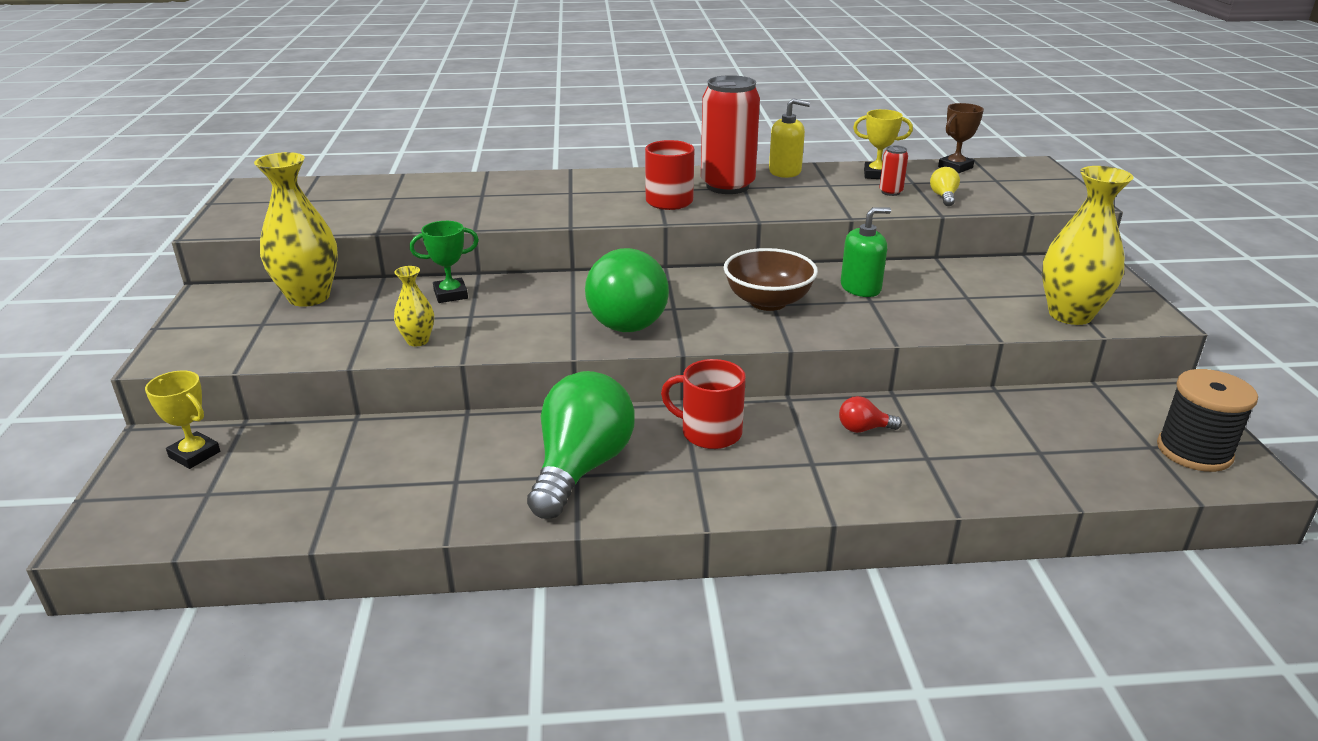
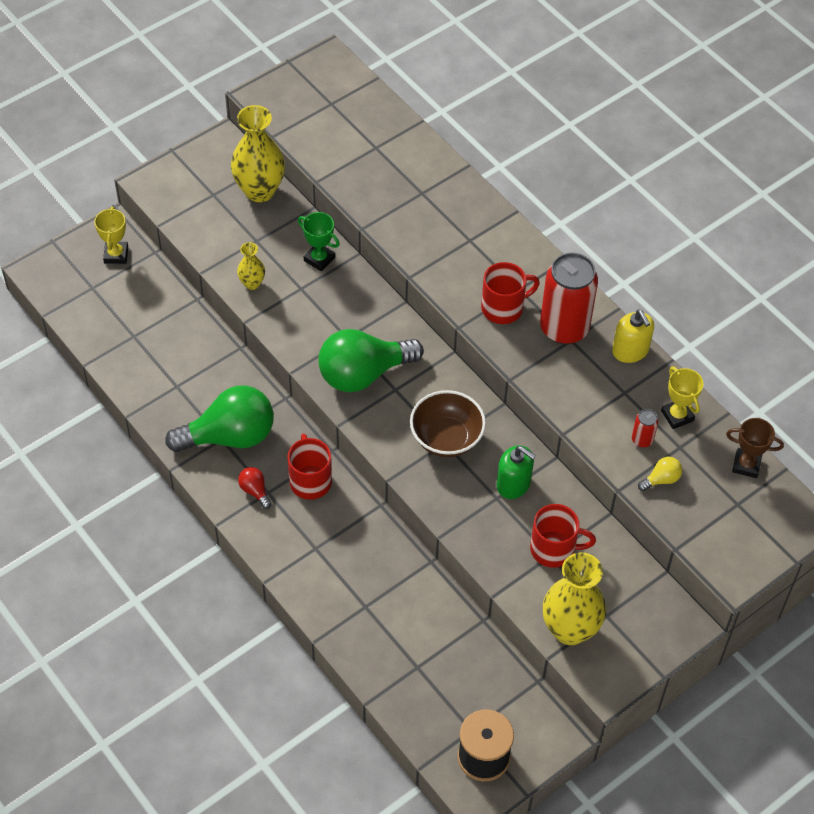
camera: 55 degrees right, 25 degrees up
red light bulb [839,396,902,433] -> red light bulb moved to [238,467,271,509]
none -> red mug [530,504,596,568]

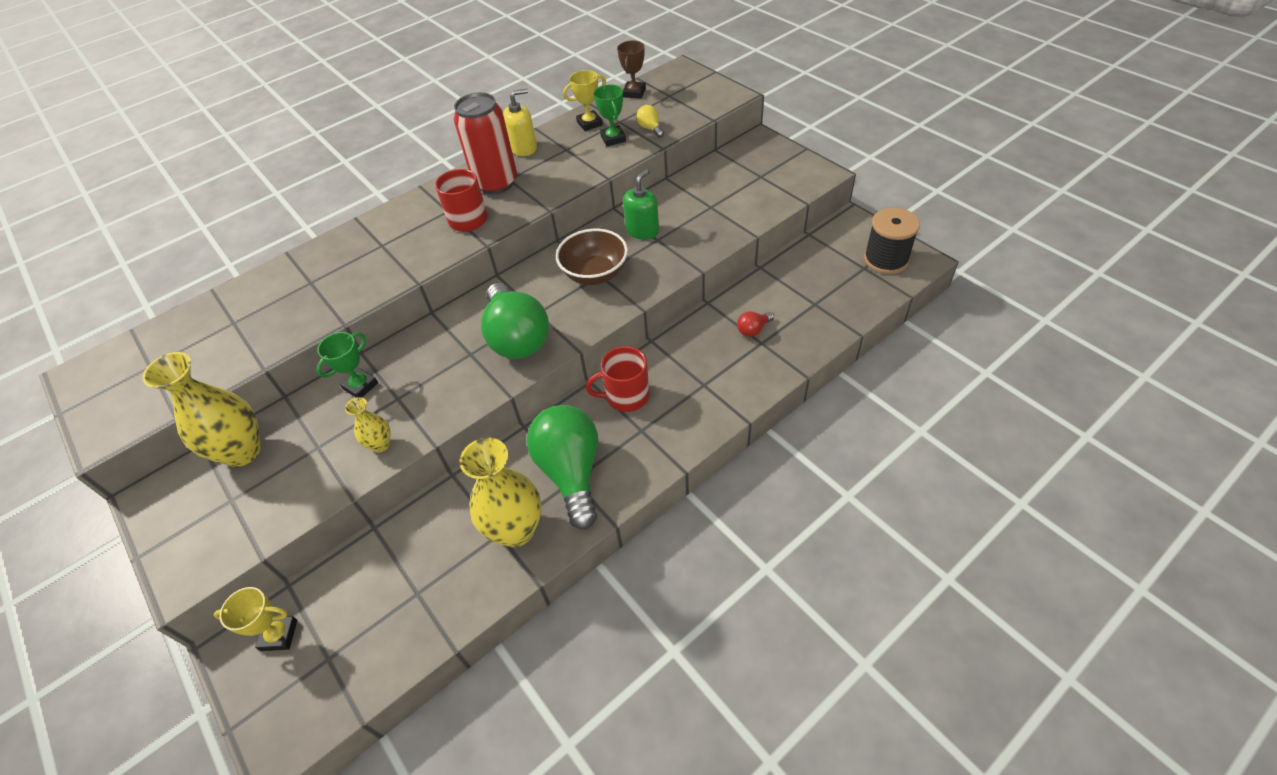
camera: 85 degrees left, 5 degrees down
red light bulb [238,467,271,509] -> red light bulb moved to [737,311,774,337]
red mug [530,504,596,568] -> none
yellow vase [543,552,606,645] -> yellow vase moved to [460,438,542,547]
red can [632,409,658,448] -> green trophy [594,84,626,146]

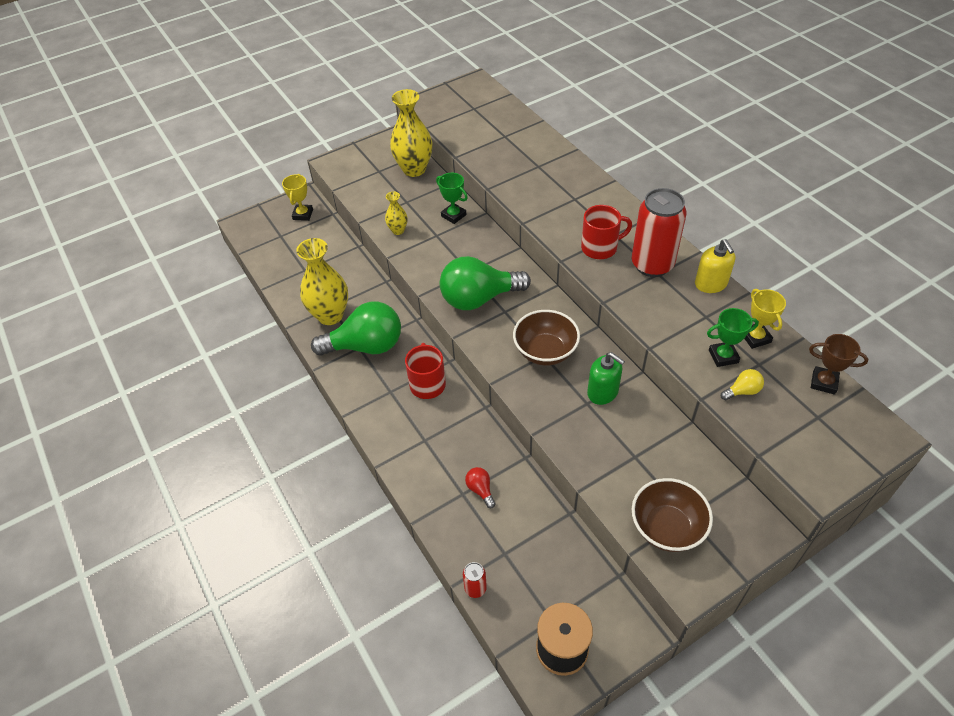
camera: 95 degrees right, 0 degrees up
none -> red can [463,562,487,598]
none -> brown bowl [632,478,713,552]

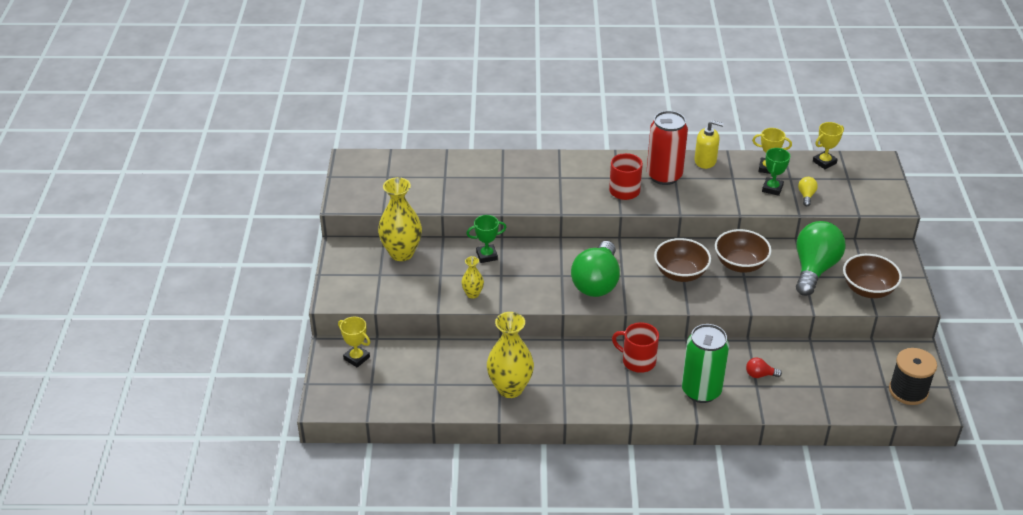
camera: 60 degrees left, 10 degrees down
green light bulb [311,301,401,356] -> green light bulb moved to [796,221,845,296]
red can [463,562,487,598] -> none
green soap dispenser [587,352,625,405] -> brown bowl [715,229,772,273]
brown trophy [809,334,868,395] -> yellow trophy [813,122,844,169]
none -> green can [682,324,729,403]

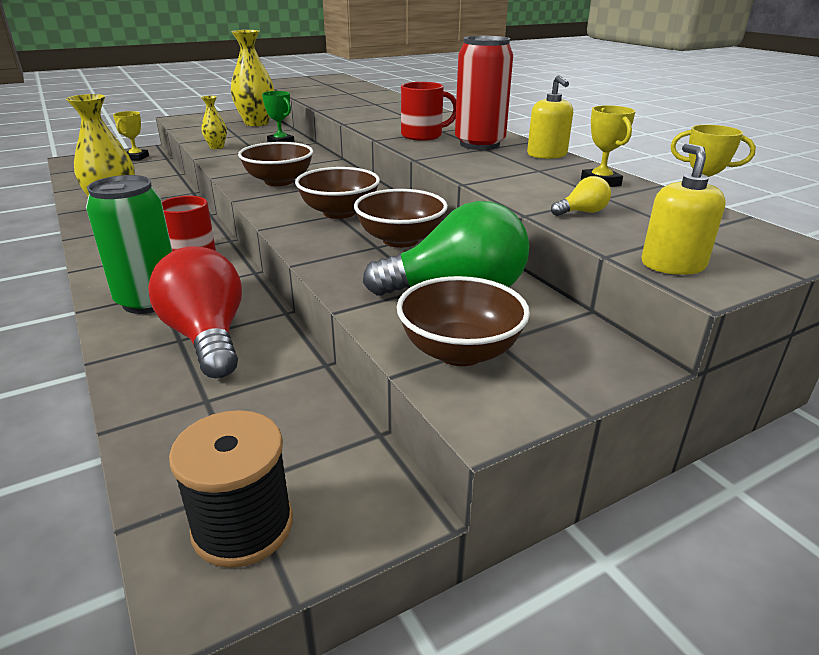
camera: 60 degrees right, 10 degrees down
green light bulb [571,241,620,297] -> brown bowl [238,142,313,186]
red light bulb [746,357,782,378] -> red light bulb [148,246,242,378], size x2.44
green trophy [762,148,790,196] -> none
none -> yellow soap dispenser [642,143,726,275]

